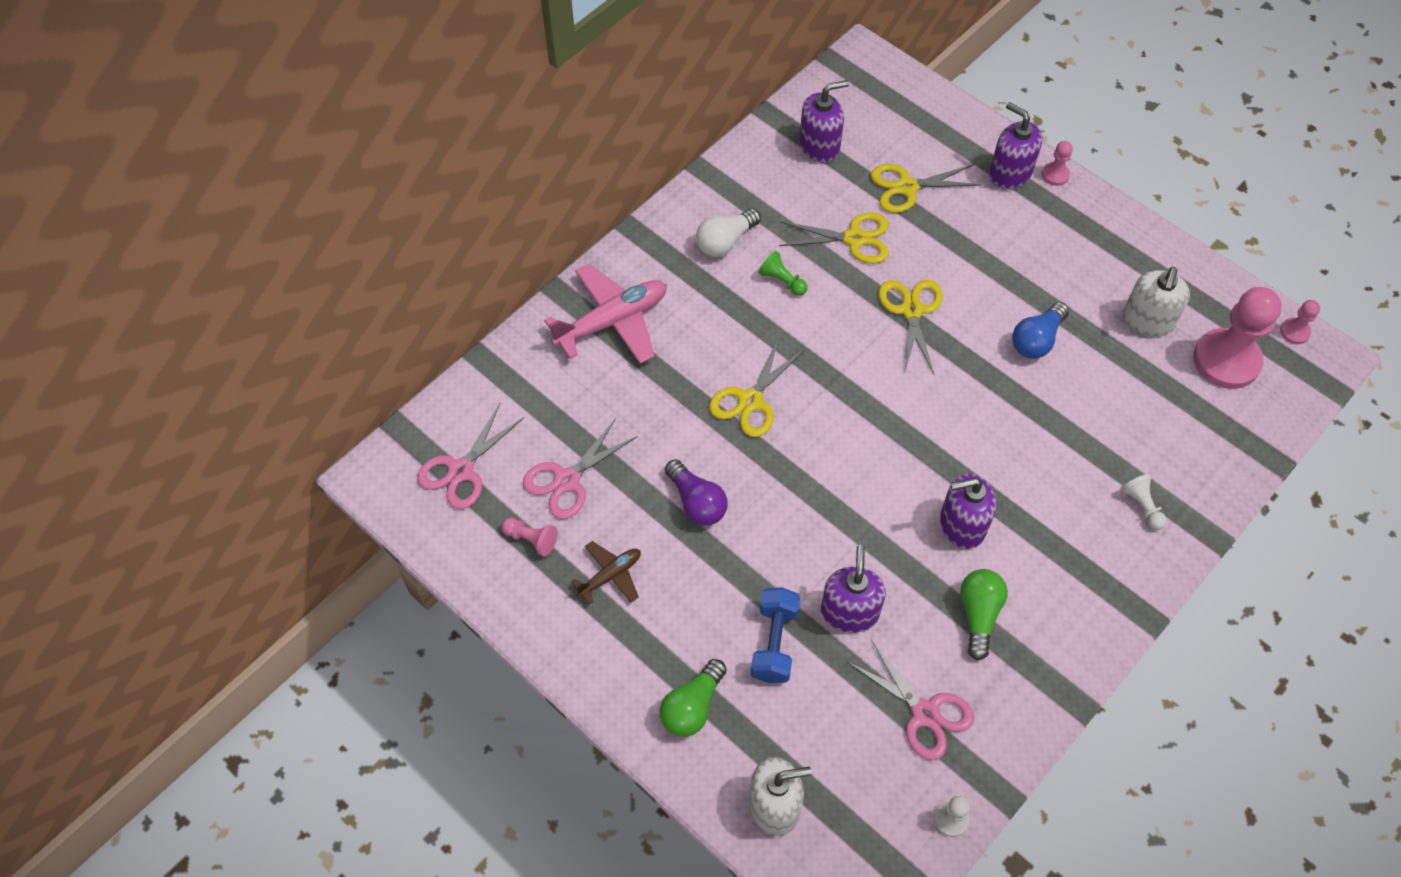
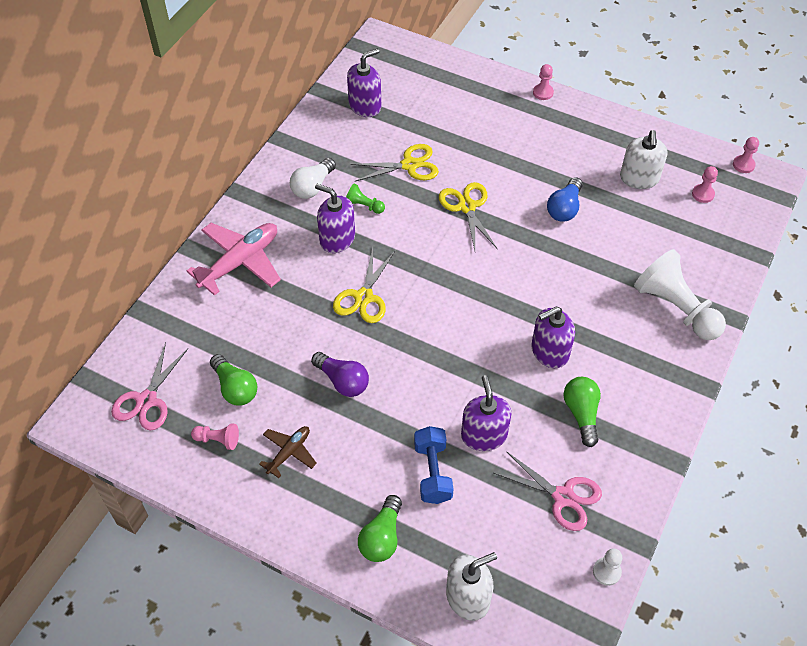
camera: 15 degrees left, 5 degrees down
pink scissors [523,418,638,519] -> green light bulb [210,354,257,406]
yellow scissors [871,164,983,213] -> none
purple soap dispenser [989,102,1042,190] -> purple soap dispenser moved to [315,184,355,253]
white pawn [1121,474,1167,530] -> white pawn [634,249,726,340], size x2.24
pink pawn [1193,287,1282,389] -> pink pawn [692,166,718,203], size x0.45

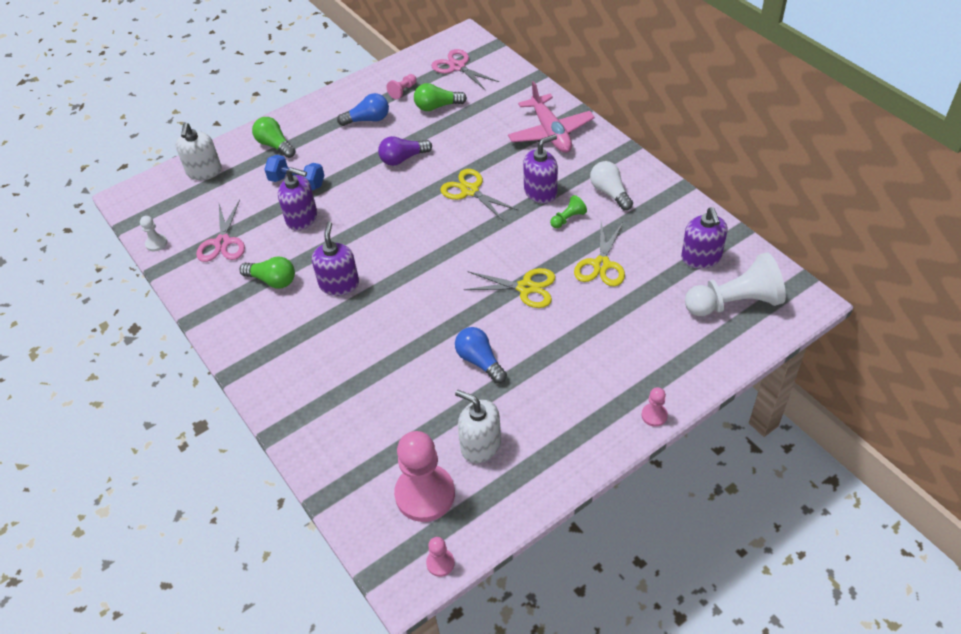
camera: 120 degrees right, 5 degrees down
brown plane [259,426,317,478] -> blue light bulb [337,93,389,126]
pink scissors [494,451,602,531] -> pink scissors turned 60 degrees counterclockwise [196,200,245,262]
white pawn [634,249,726,340] -> white pawn moved to [685,252,786,316]
pink pawn [692,166,718,203] -> pink pawn [394,431,455,522], size x2.24

